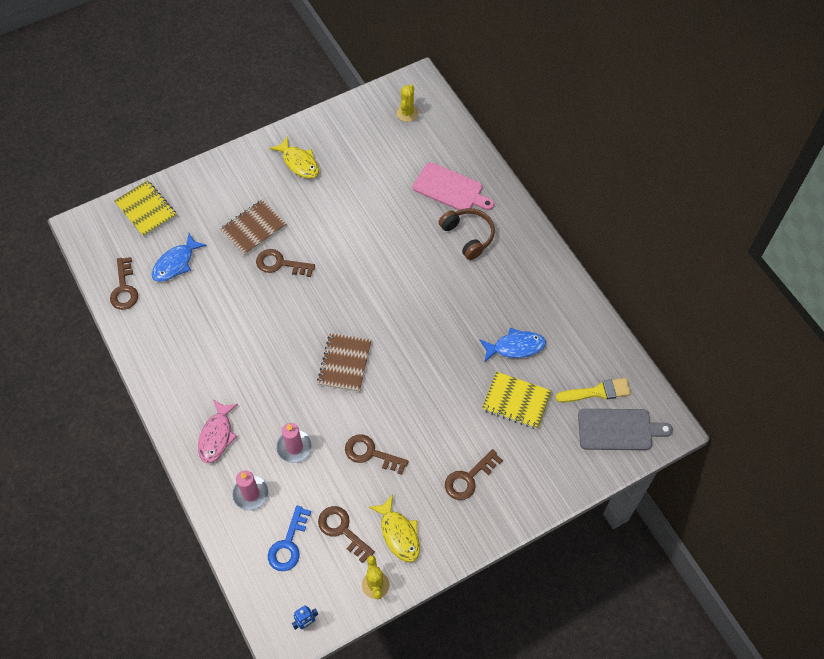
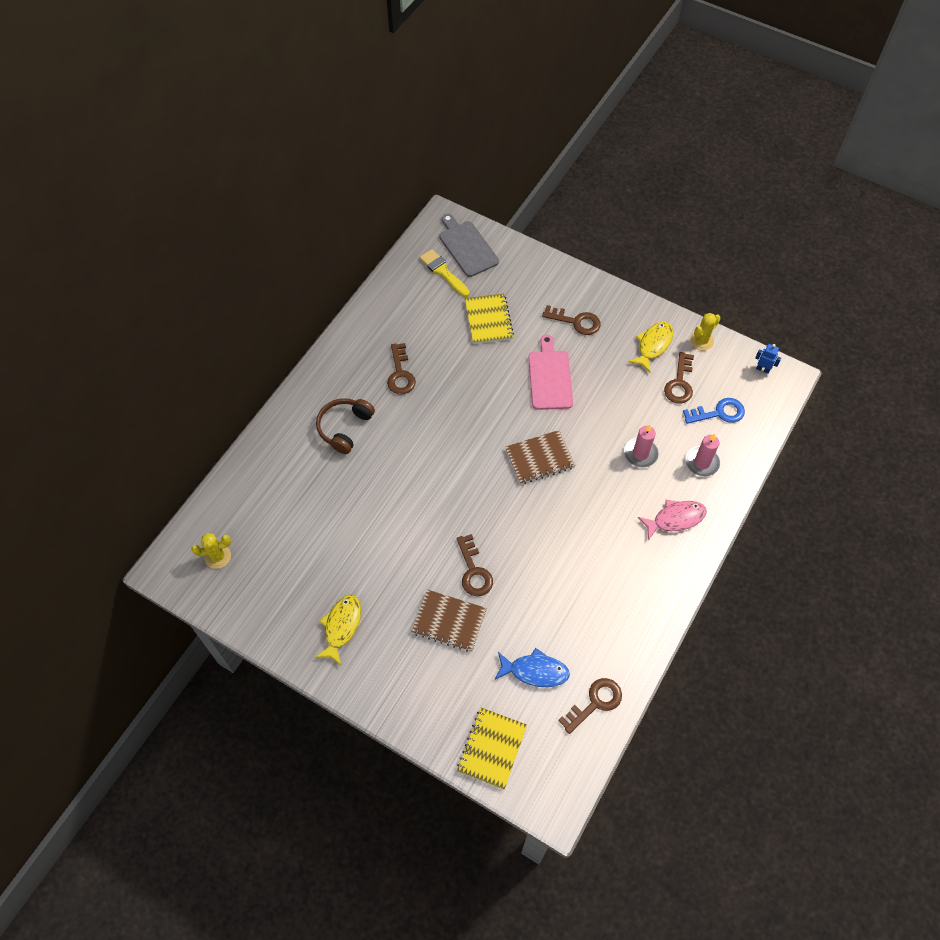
camera: 120 degrees left, 0 degrees up
brown key [345,434,409,475] -> brown key moved to [387,343,416,394]
pink cutting board [413,162,494,210] -> pink cutting board moved to [528,335,573,410]
blue fish [480,328,546,363] -> none

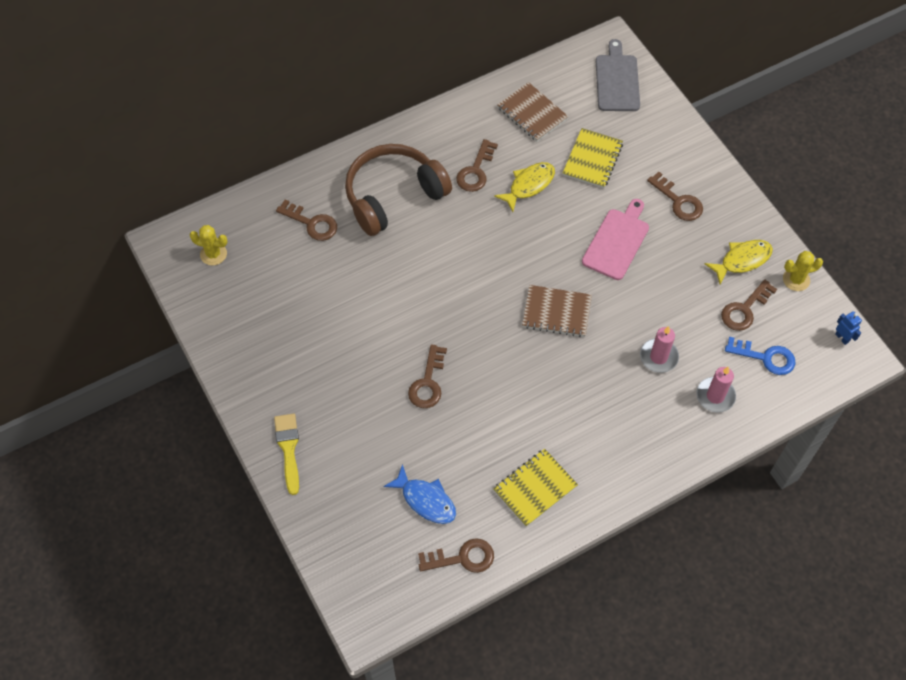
camera: 30 degrees right, 0 degrees up
yellow fish [315,595,361,666] -> yellow fish moved to [494,162,555,212]
brown headphones [316,398,375,454] -> brown headphones [345,144,452,236], size x1.65
brown notebook [411,590,487,652] -> brown notebook moved to [497,82,569,142]
yellow brush [419,249,470,297] -> yellow brush moved to [274,414,299,495]
yellow notebook [457,708,527,789] -> yellow notebook moved to [493,449,578,527]
pink fish [637,500,707,541] -> none
none -> brown key [276,199,337,241]

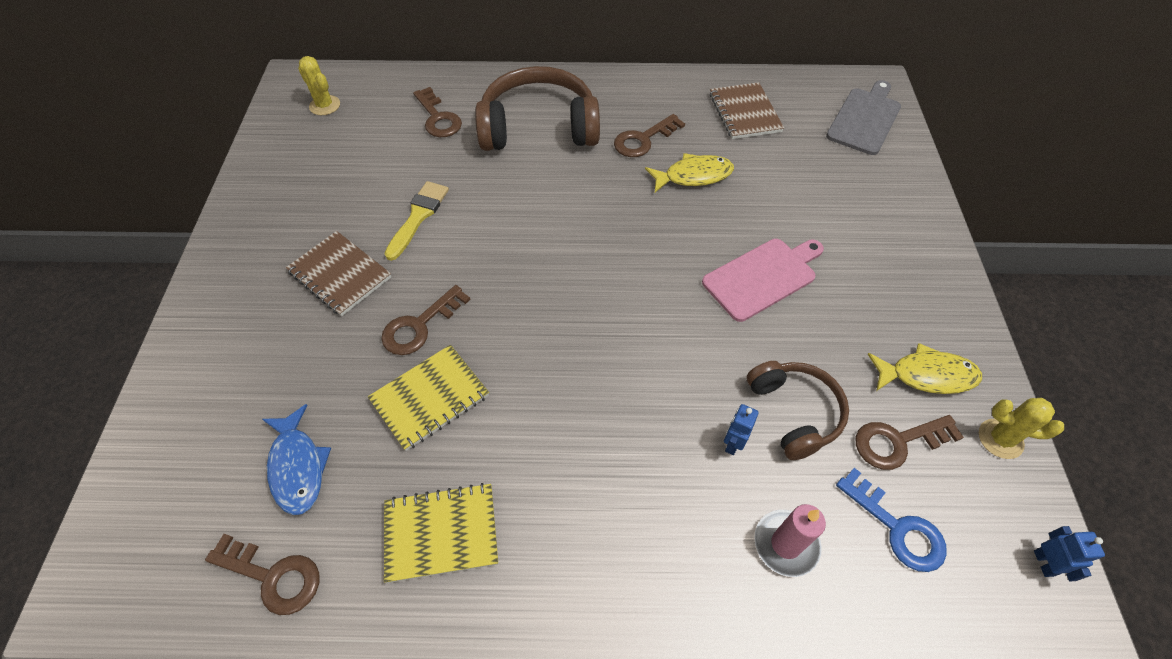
camera: 30 degrees right, 5 degrees down
yellow brush [274,414,299,495] -> yellow brush moved to [384,181,449,261]
brown notebook [522,285,592,337] -> brown notebook moved to [286,231,391,316]
yellow notebook [563,128,623,188] -> yellow notebook moved to [368,345,489,451]
pink candle [640,326,679,373] -> blue robot [724,404,759,455]
brown key [647,172,703,221] -> none
none -> brown headphones [747,361,849,460]

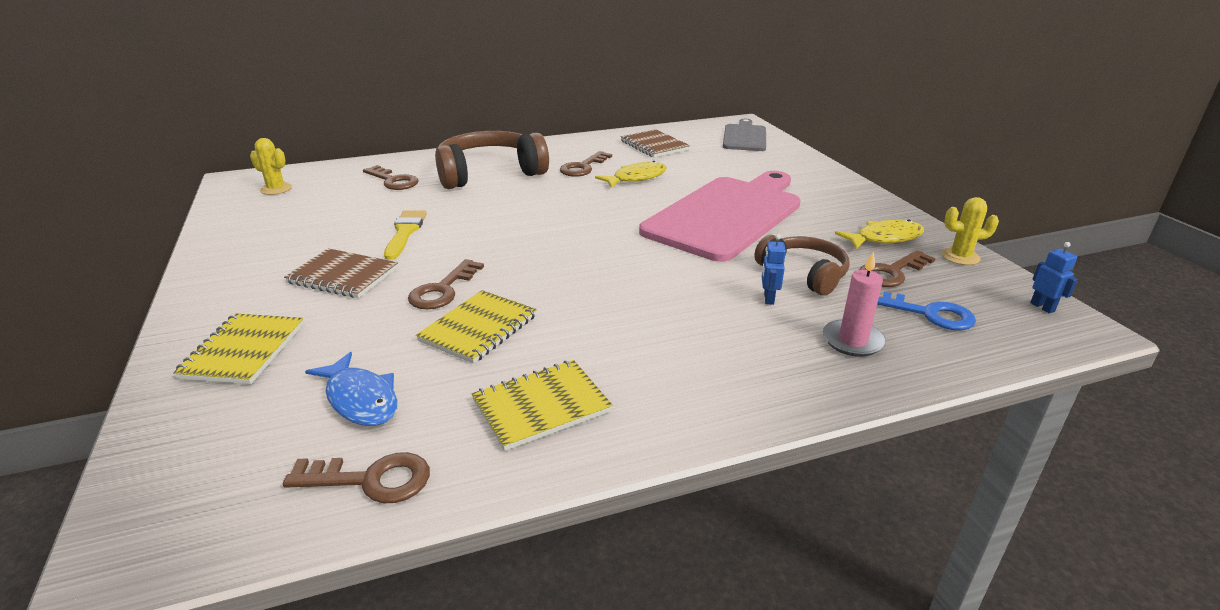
camera: 20 degrees left, 25 degrees down
pink cutting board [702,239,824,322] -> pink cutting board [639,171,801,262], size x1.85
none -> yellow notebook [173,314,304,384]

